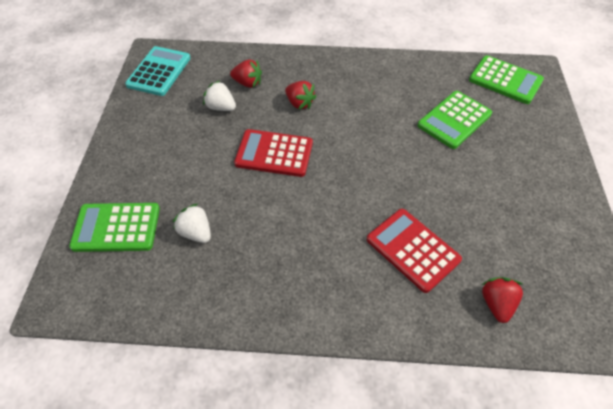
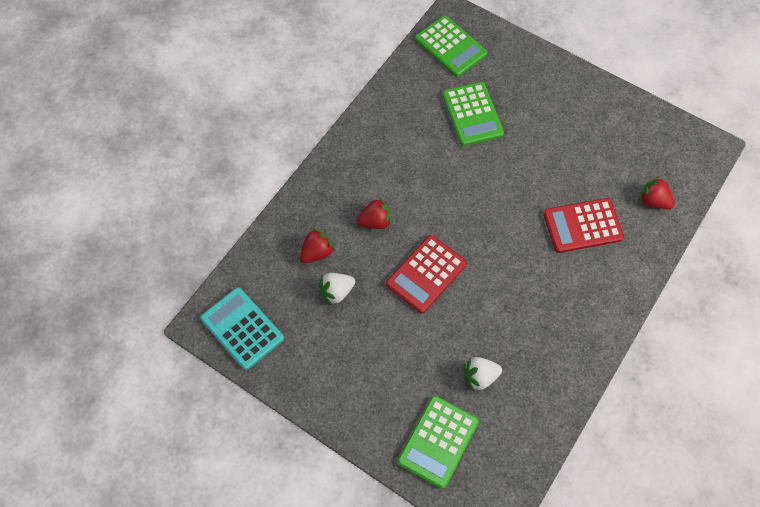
camera: 60 degrees left, 10 degrees up
green calculator [469,55,544,104] -> green calculator turned 75 degrees clockwise [415,16,487,77]

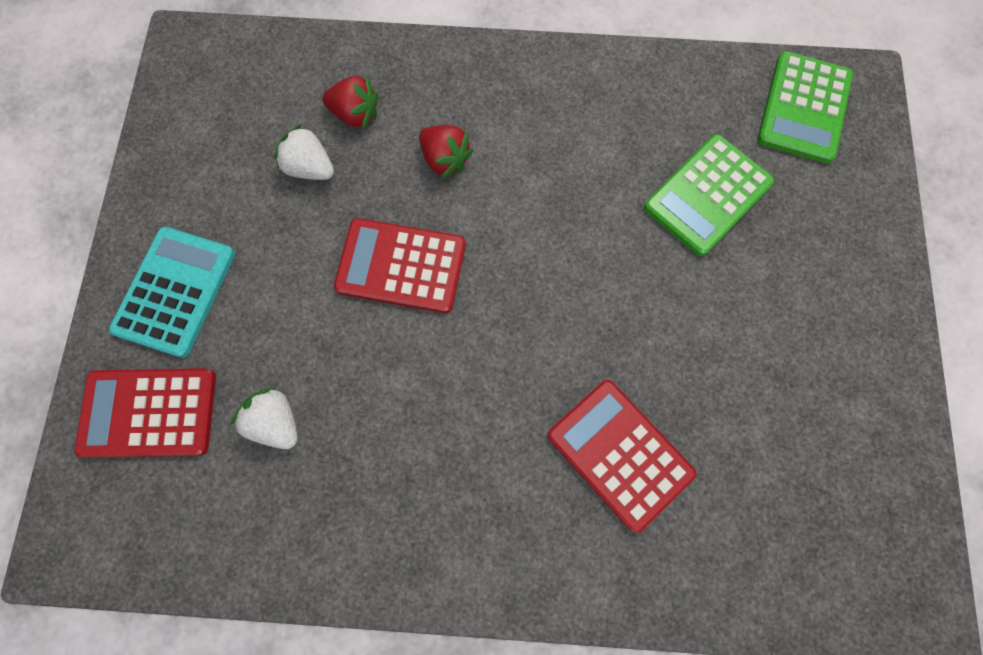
camera: 60 degrees right, 10 degrees up
turquoise calculator [200,287,284,370] -> turquoise calculator moved to [109,227,235,358]
green calculator [398,396,479,489] -> red calculator [75,368,216,458]
red strawberry [639,176,675,209] -> none

